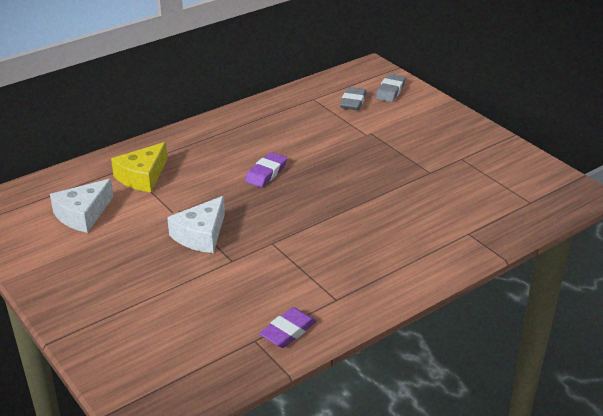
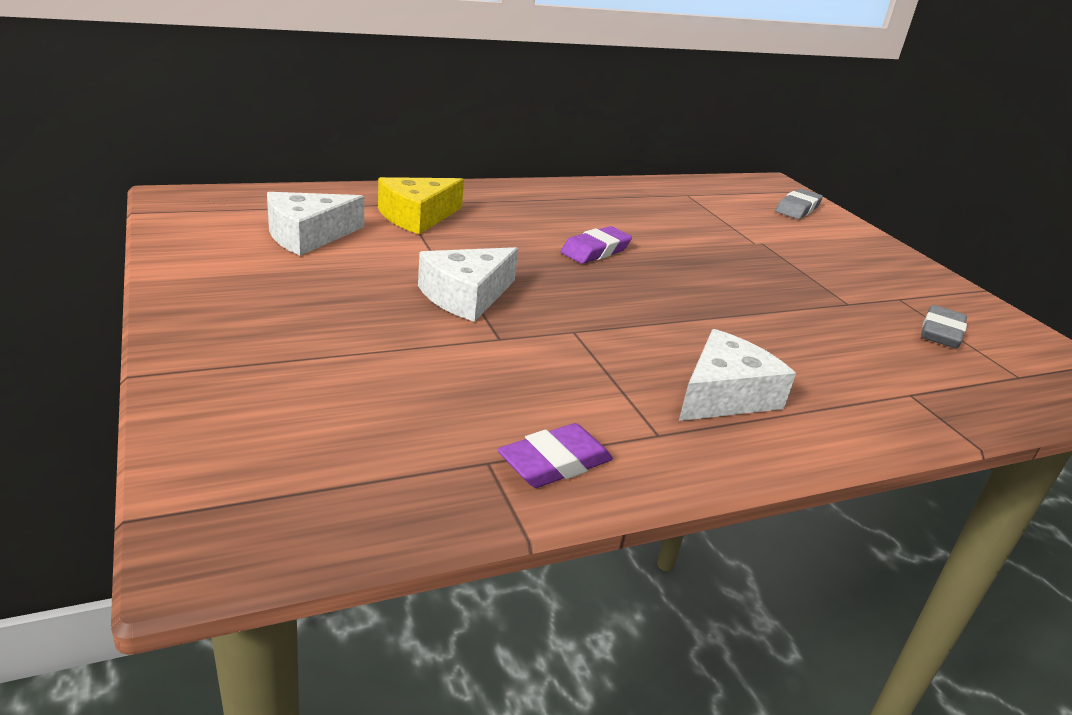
camera: 10 degrees right, 5 degrees down
grey eraser [340,87,367,110] -> grey eraser moved to [921,305,967,348]
none -> white cheese [679,329,796,421]

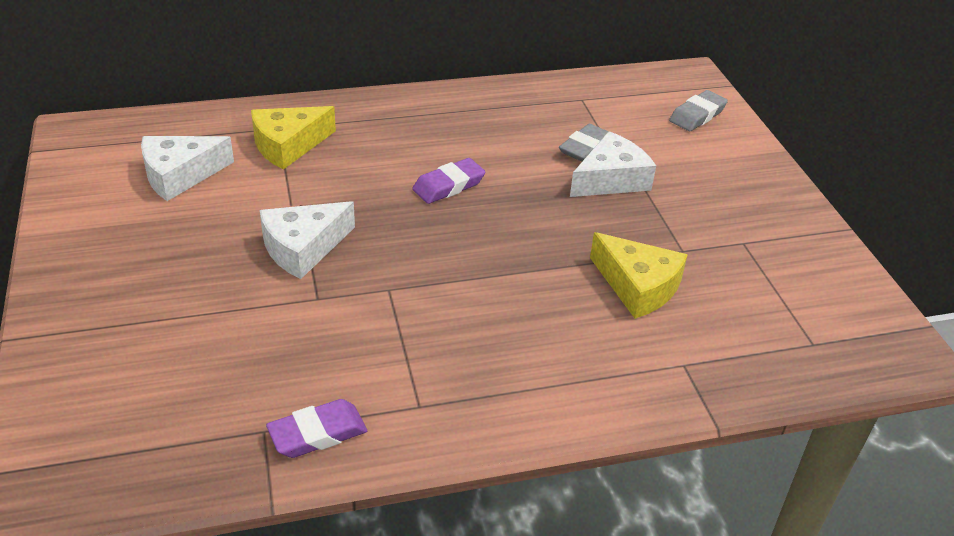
camera: 10 degrees right, 10 degrees up
white cheese [679,329,796,421] -> white cheese moved to [570,131,656,197]
grey eraser [921,305,967,348] -> grey eraser moved to [559,124,608,162]
none -> yellow cheese [590,232,688,319]

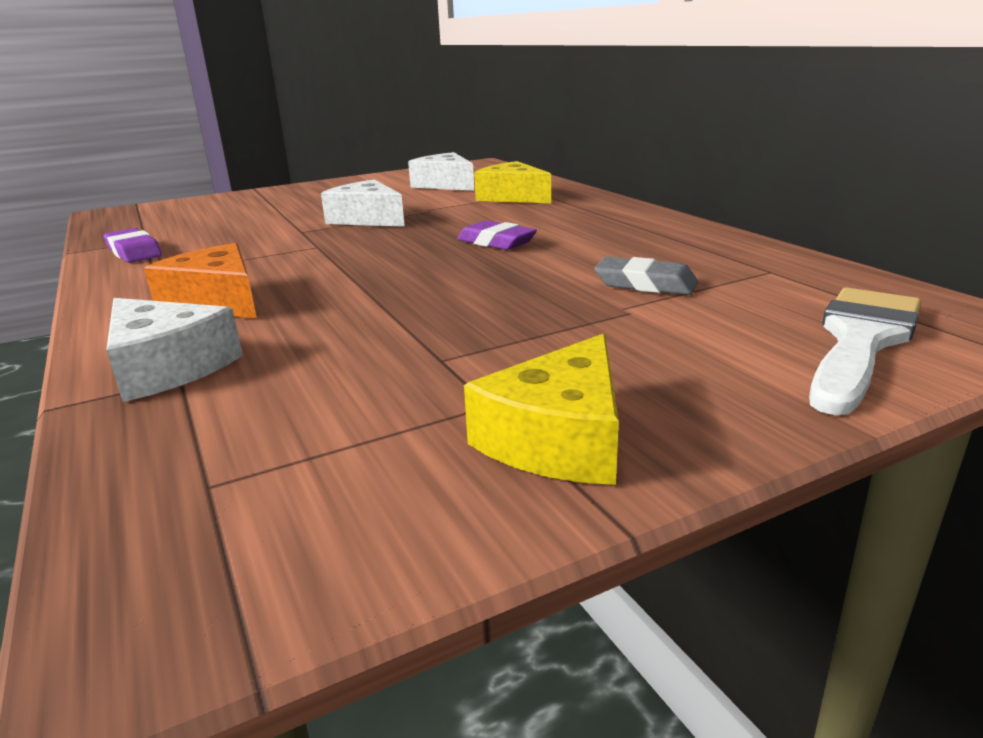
camera: 80 degrees right, 15 degrees down
white cheese [570,131,656,197] -> white cheese moved to [107,298,243,402]
yellow cheese [590,232,688,319] -> yellow cheese moved to [464,334,619,485]
grey eraser [669,90,728,131] -> white brush [809,288,922,415]
none -> orange cheese [144,243,257,319]

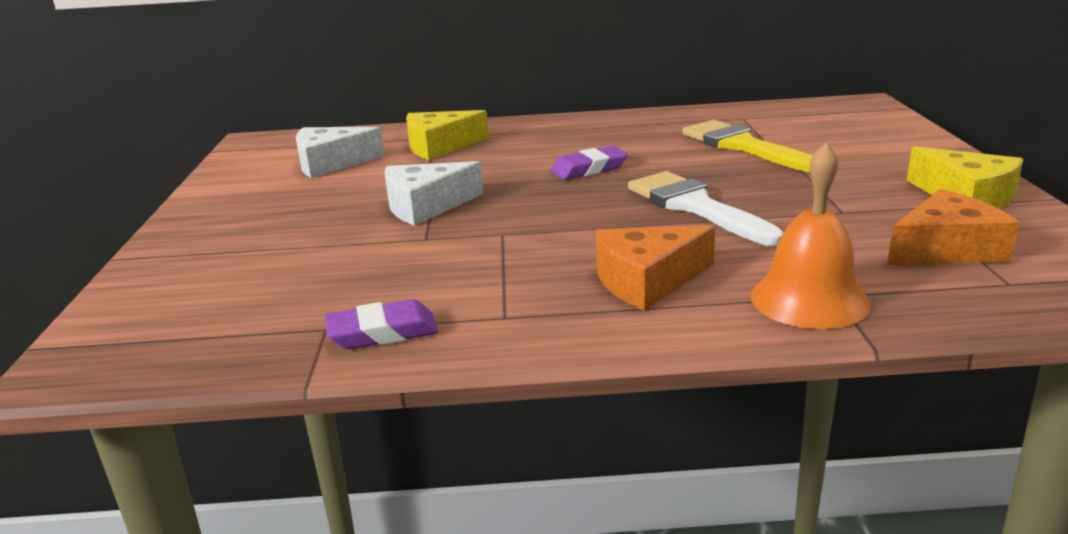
camera: 65 degrees left, 0 degrees up
white cheese [107,298,243,402] -> orange bell [751,143,871,329]
grey eraser [595,257,698,295] -> yellow brush [682,120,813,172]
white brush [809,288,922,415] -> white brush moved to [628,171,784,246]
none -> orange cheese [887,189,1019,265]

